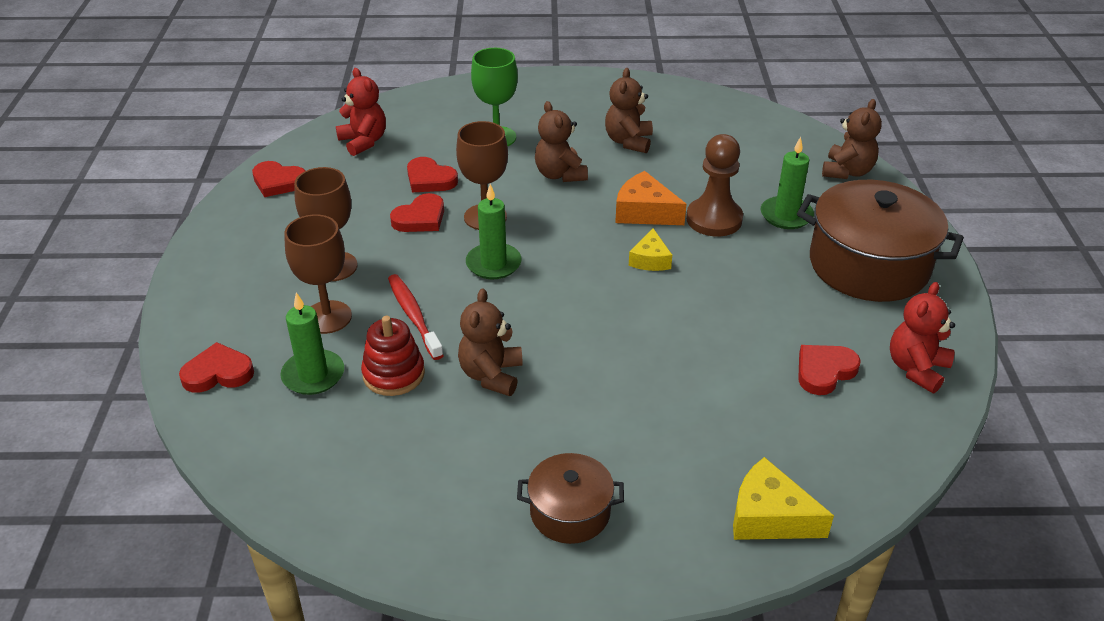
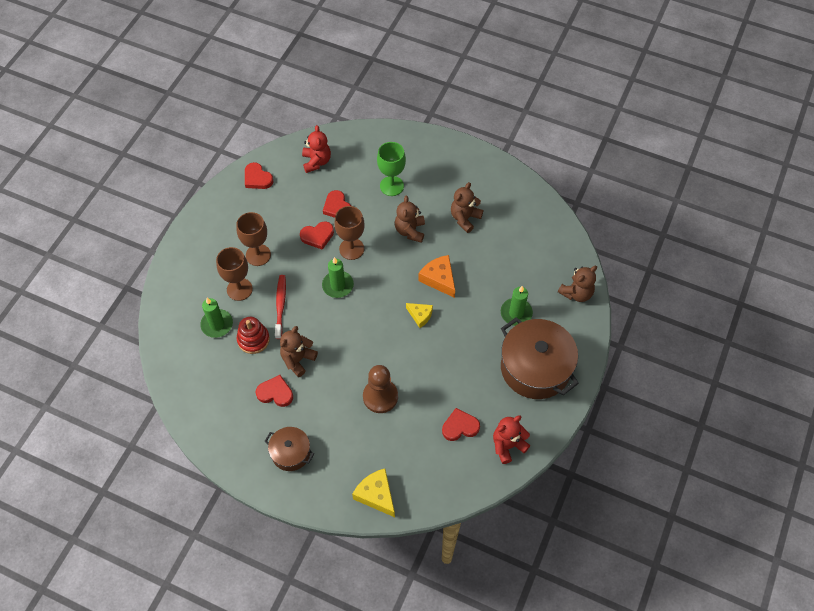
camera: 25 degrees right, 20 degrees up
red heart [179,342,254,393] -> red heart moved to [255,375,293,407]
yellow cheese [629,228,672,271] -> yellow cheese turned 90 degrees counterclockwise [406,303,433,328]
brown pawn [686,134,743,236] -> brown pawn moved to [363,365,398,413]

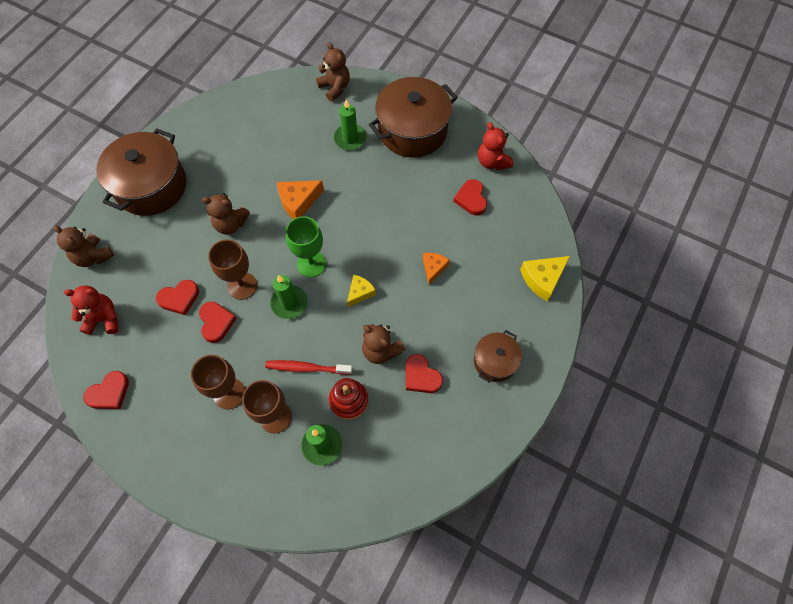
camera: 85 degrees left, 5 degrees up
red heart [255,375,293,407] -> red heart turned 60 degrees counterclockwise [405,354,443,393]
brown pawn [363,365,398,413] -> orange cheese [423,253,450,284]
green goblet [377,142,406,196] -> green goblet moved to [286,216,326,277]
yellow cheese [406,303,433,328] -> yellow cheese moved to [347,275,376,307]
brown teddy bear [451,182,483,233] -> brown teddy bear moved to [54,226,114,267]
none -> brown pot [96,129,187,216]

